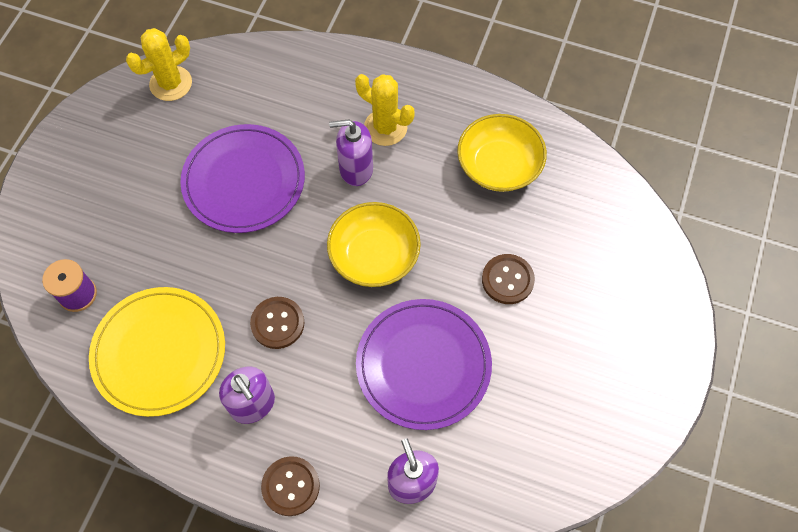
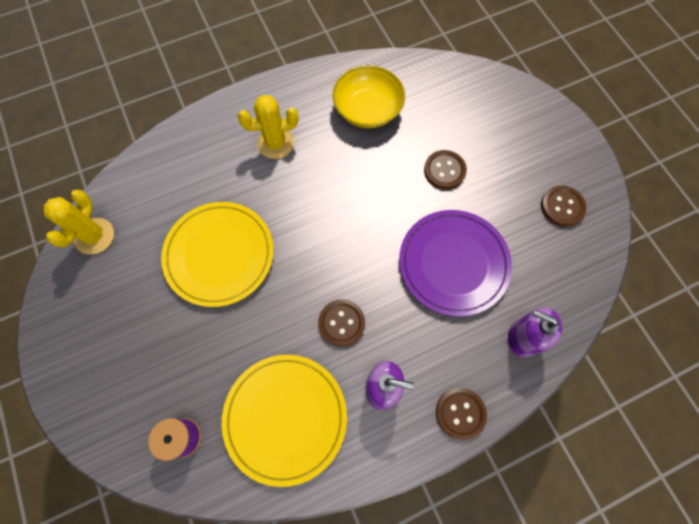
camera: 45 degrees left, 5 degrees up
purple plate [180,124,305,233] -> yellow plate [161,202,274,307]
yellow bowl [327,202,421,287] -> none
purple soap dispenser [329,120,373,186] -> none
none -> brown button [541,186,586,227]

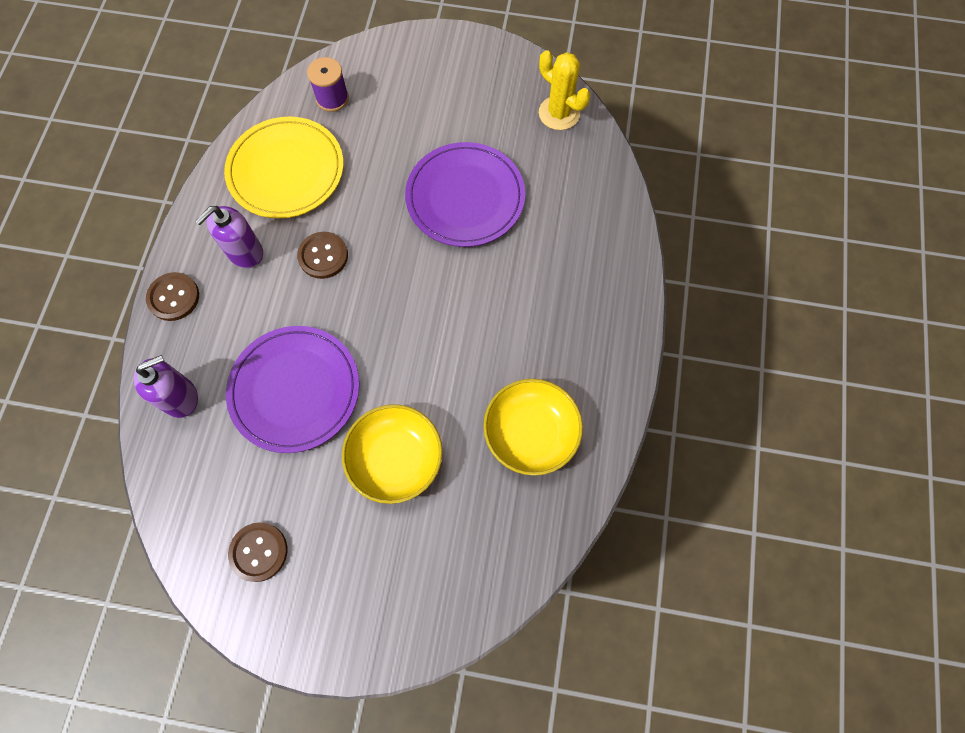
camera: 125 degrees right, 0 degrees up
yellow plate [161,202,274,307] -> purple plate [405,142,525,247]
yellow cactus [237,95,299,159] -> none
brown button [424,150,467,189] -> yellow bowl [342,404,442,504]

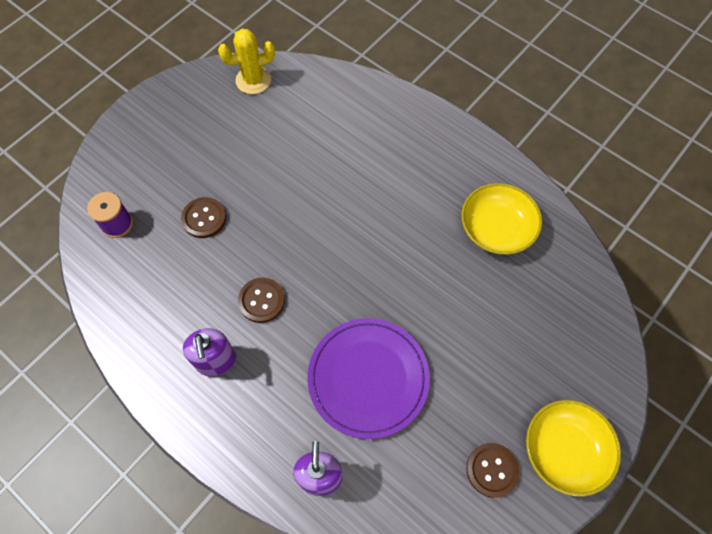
camera: 60 degrees left, 5 degrees down
brown button [146,272,199,321] -> brown button moved to [181,197,226,238]
yellow plate [224,117,343,218] -> none
yellow bowl [342,404,442,504] -> yellow bowl moved to [526,400,621,497]
purple plate [405,142,525,247] -> none

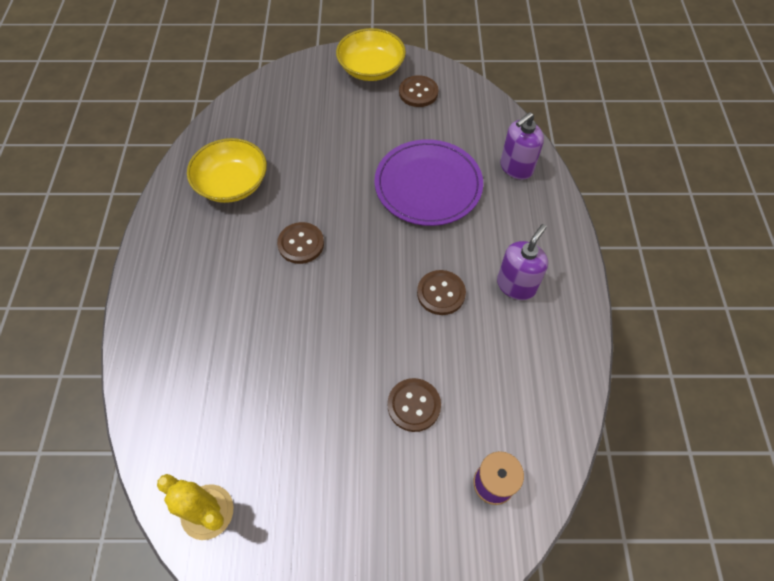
camera: 130 degrees left, 5 degrees down
none -> brown button [277,222,324,264]

